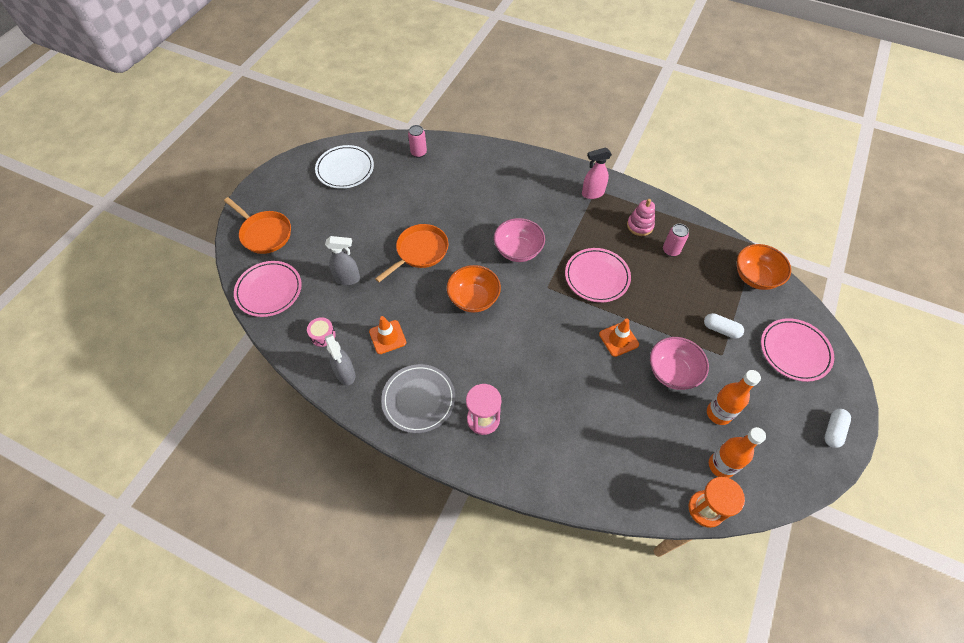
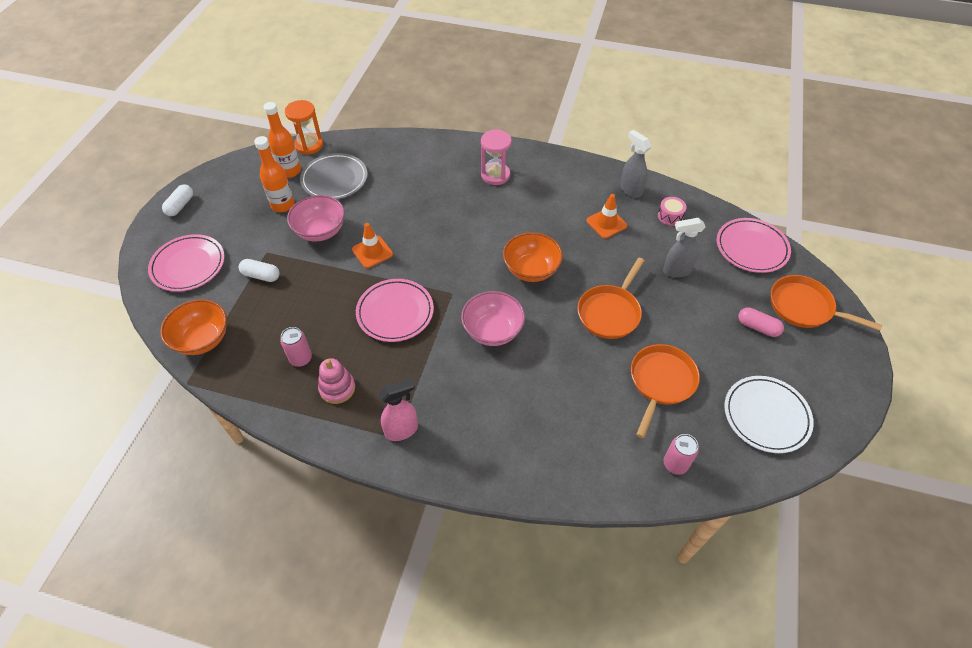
camera: 170 degrees right, 5 degrees down
grey plate [381,364,455,433] -> grey plate moved to [300,153,368,199]
none -> orange pan [631,344,700,438]
none -> pink capsule [738,307,784,337]

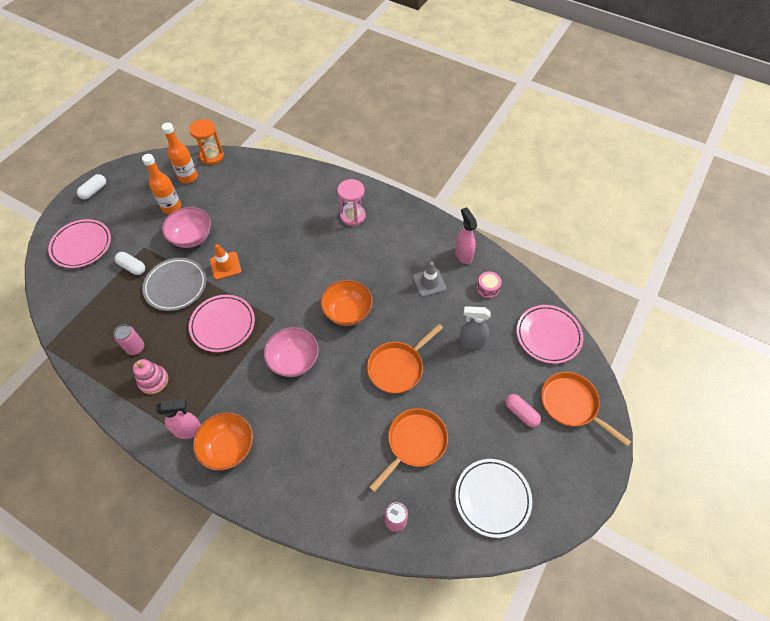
camera: 15 degrees right, 5 degrees up
orange bowl [160,299,227,355] -> orange bowl moved to [193,412,253,471]
grey plate [300,153,368,199] -> grey plate moved to [142,258,206,311]
orange traffic cone [586,194,628,238] -> grey traffic cone [413,262,446,297]
grey spray bottle [620,130,652,198] -> pink spray bottle [455,207,477,264]

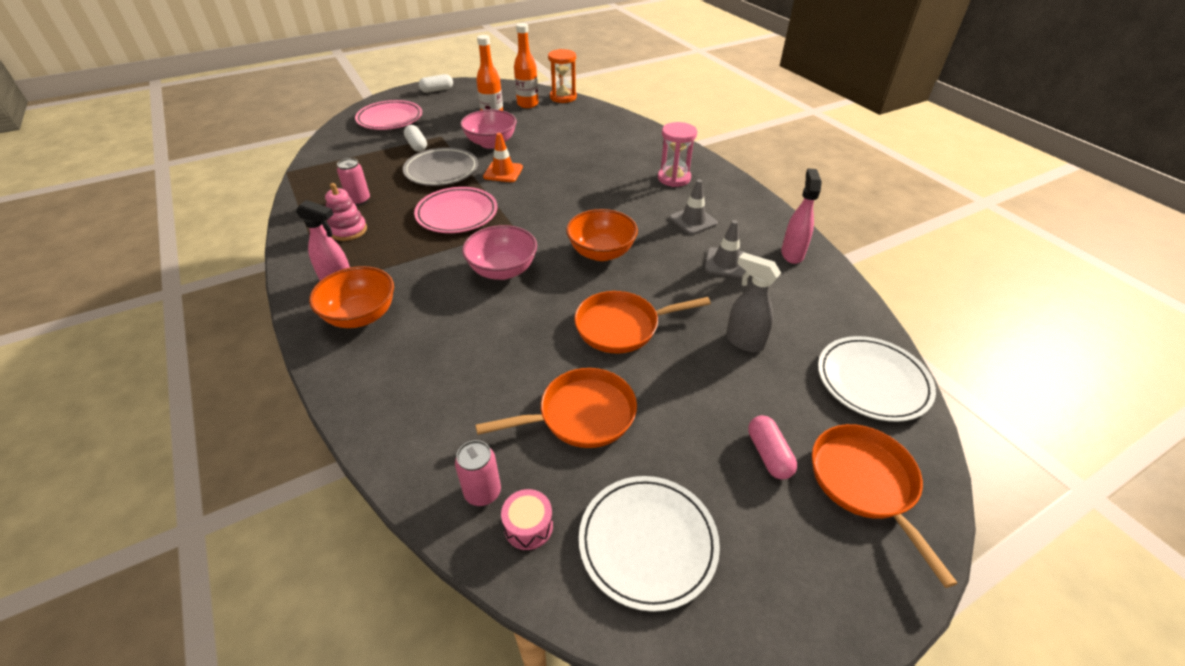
camera: 30 degrees right, 15 degrees down
pink drum [477,271,502,298] -> pink drum moved to [501,489,553,550]
pink plate [516,305,583,364] -> white plate [818,336,936,422]
none -> grey traffic cone [670,179,718,235]

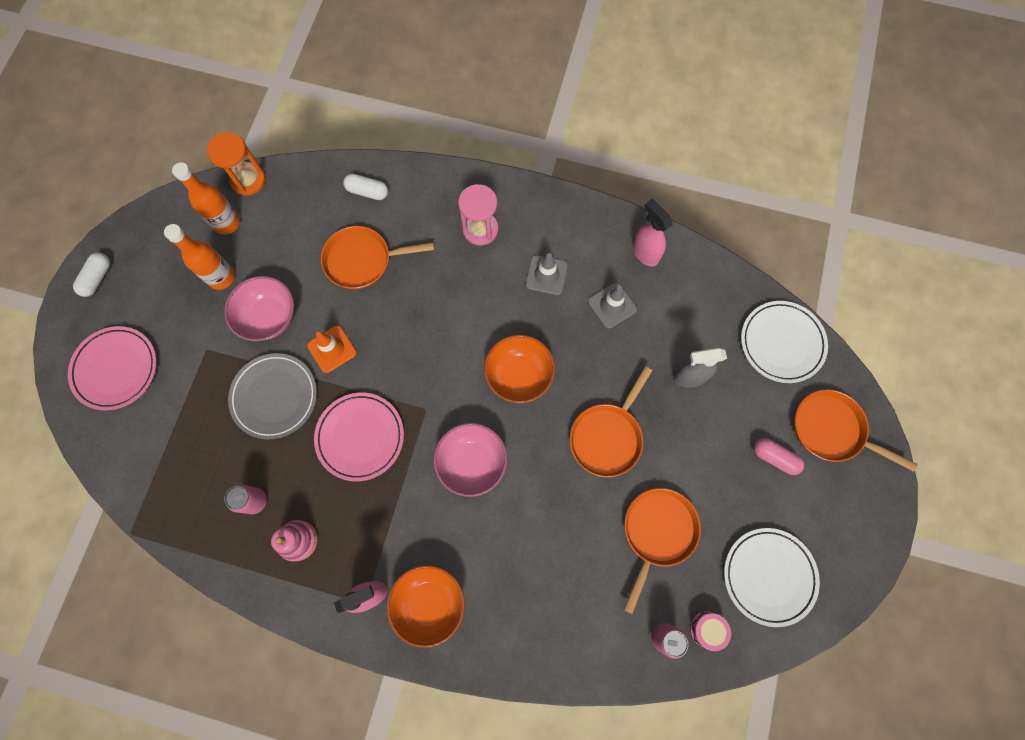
camera: 45 degrees left, 30 degrees up
white capsule [404,125,427,152] -> white capsule moved to [343,174,388,200]
none -> orange pan [321,226,434,289]

